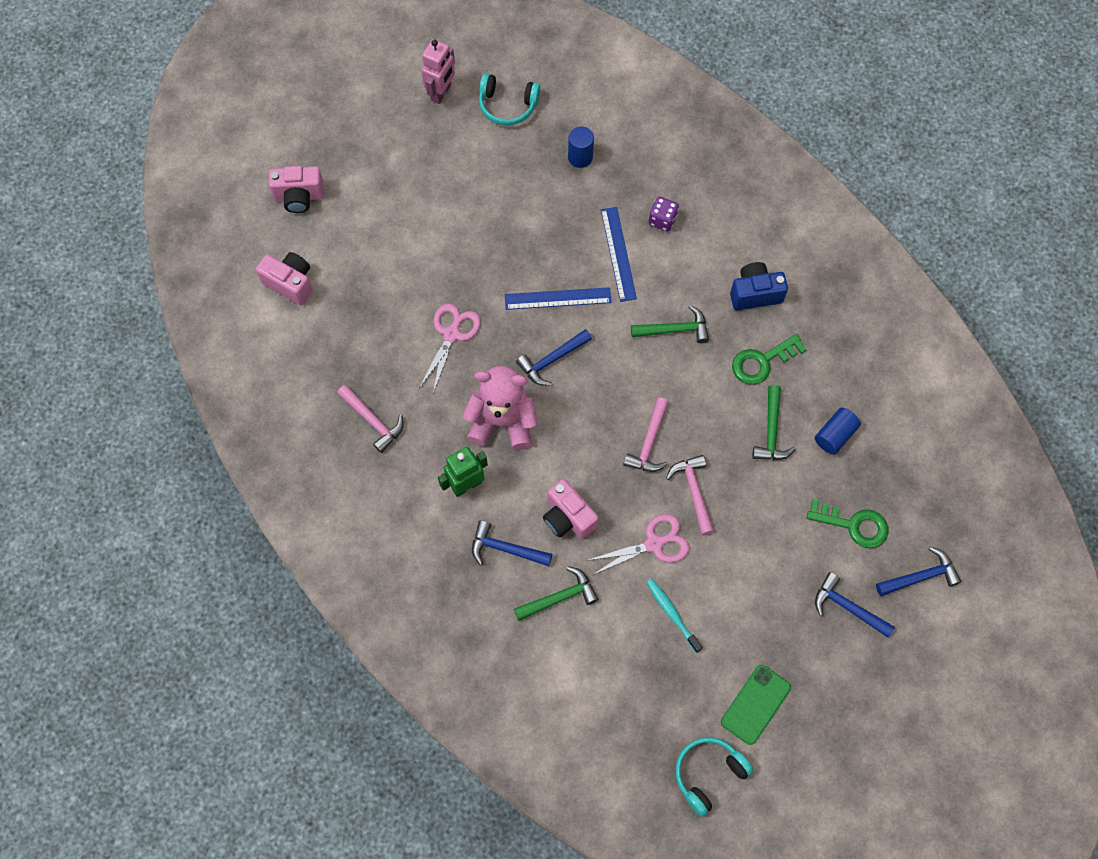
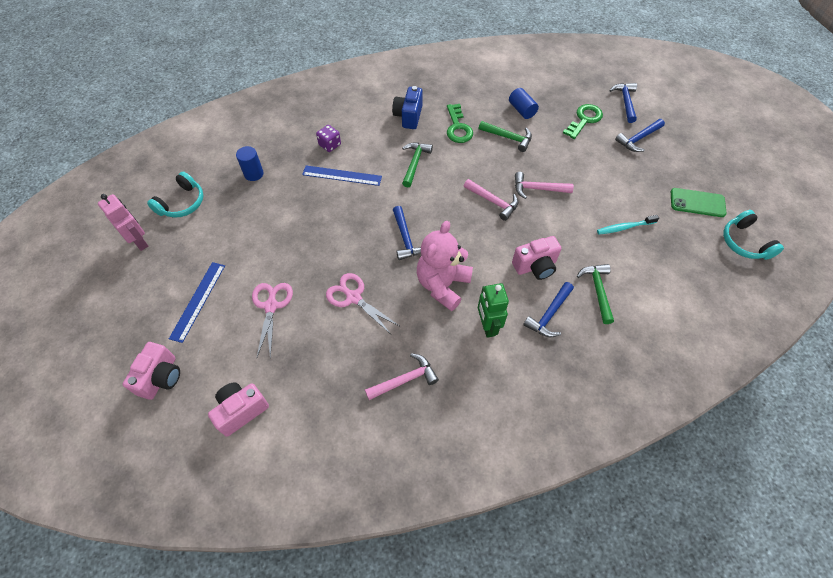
camera: 70 degrees left, 10 degrees down
blue ruler [505,287,611,310] -> blue ruler moved to [169,262,225,343]
pink scissors [586,514,689,575] -> pink scissors moved to [252,283,293,359]
green phone [721,665,791,745] -> green phone turned 45 degrees counterclockwise [671,188,727,217]

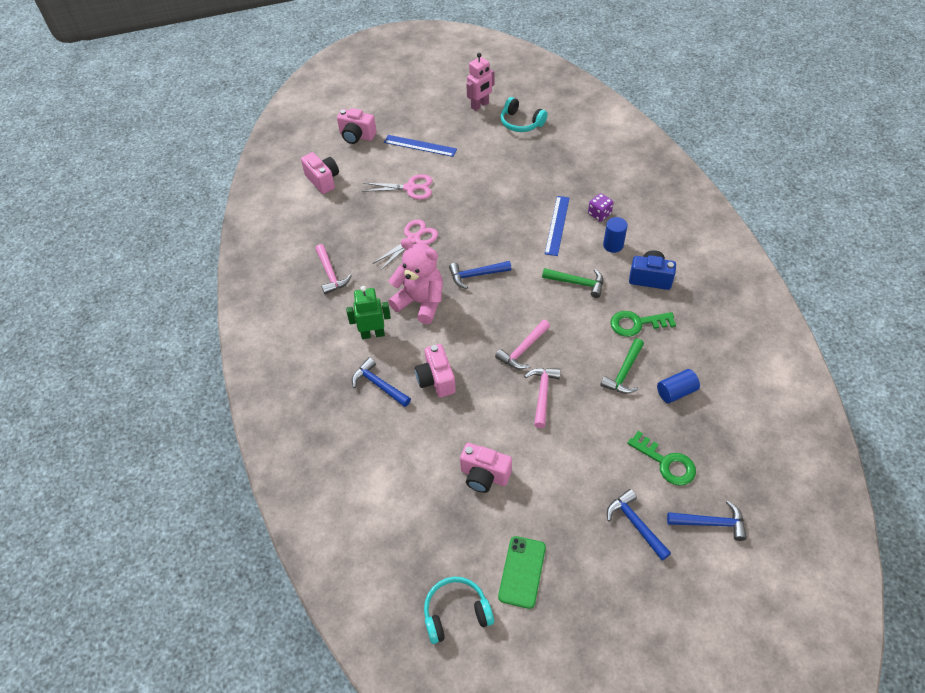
camera: 95 degrees right, 5 degrees down
blue cylinder [236,146,264,181] -> blue cylinder moved to [603,217,628,253]
green hammer [577,264,614,324] -> none
turquoise toothbrush [597,215,659,234] -> pink camera [460,443,512,493]

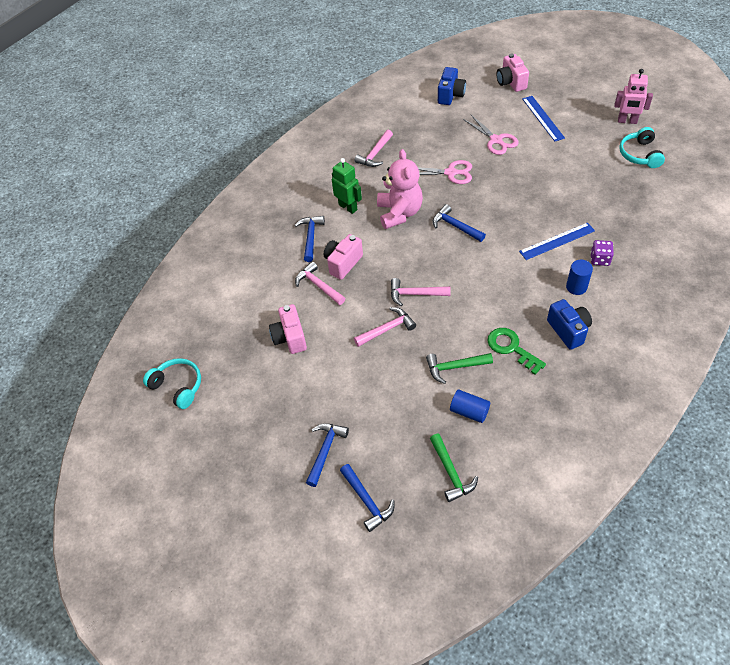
camera: 55 degrees right, 0 degrees up
pink camera [301,152,339,194] -> blue camera [438,67,466,105]
green phone [498,536,546,609] -> none
green hammer [542,268,603,298] -> green hammer moved to [430,434,478,502]
green key [627,431,696,486] -> none
none -> pink hammer [295,261,345,305]

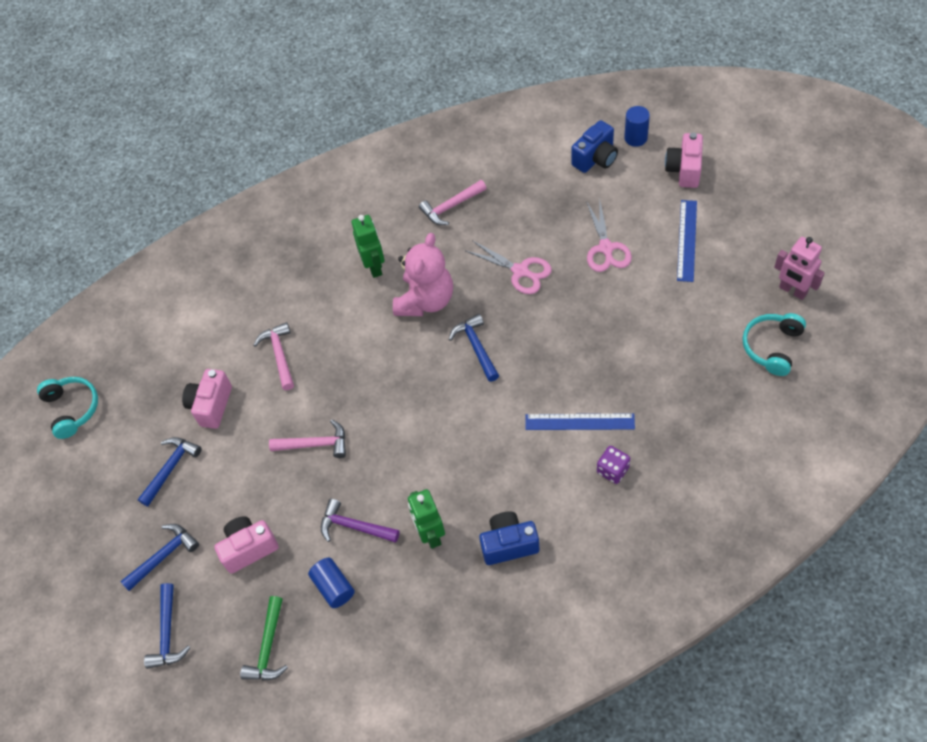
camera: 30 degrees right, 5 degrees up
blue hammer [295,216,325,262] -> blue hammer moved to [138,437,202,507]
pink camera [324,234,363,280] -> pink camera moved to [214,516,279,574]
pink hammer [391,278,450,306] -> none
green hammer [426,353,493,384] -> purple hammer [321,499,400,543]
green key [488,328,546,375] -> green robot [408,489,445,549]
blue camera [547,299,592,350] -> blue camera turned 105 degrees counterclockwise [479,512,540,565]
blue cylinder [566,260,593,295] -> blue cylinder moved to [624,106,650,147]

